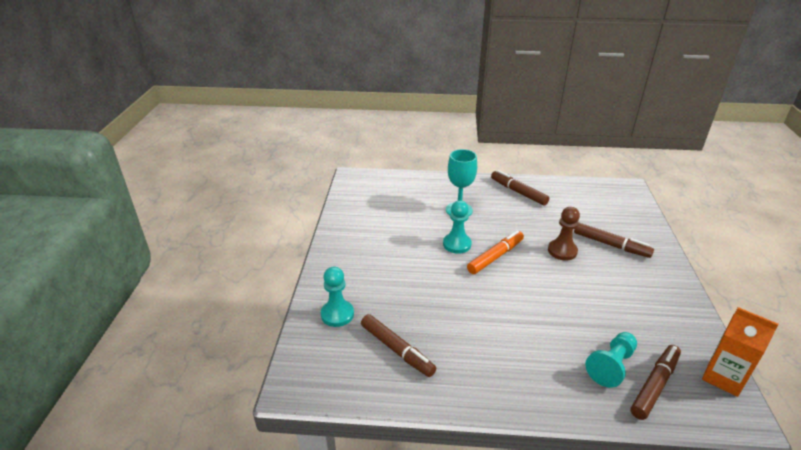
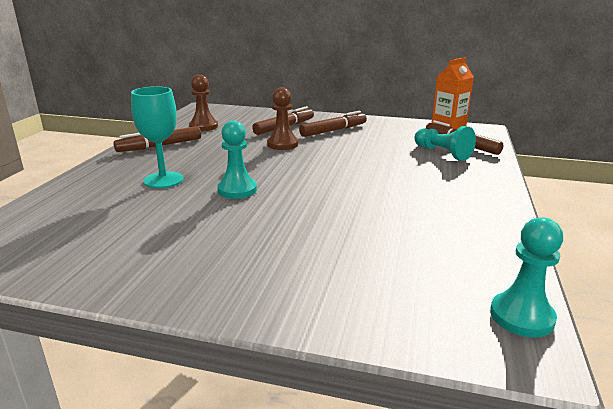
camera: 80 degrees left, 10 degrees down
turquoise pawn [321,267,354,327] -> turquoise pawn moved to [490,217,563,338]
brown marker [361,314,436,377] -> brown marker moved to [299,111,367,137]
orange marker [467,230,524,274] -> none
none -> brown pawn [189,75,218,131]

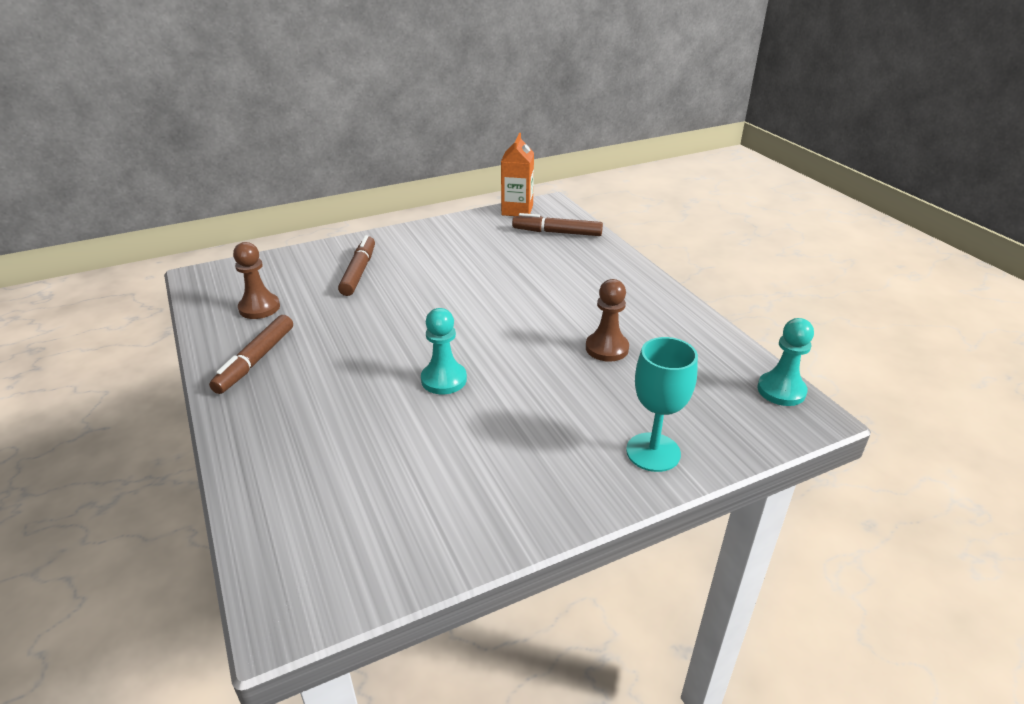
camera: 40 degrees left, 10 degrees up
turquoise goblet [131,86,184,188] -> turquoise goblet moved to [626,337,698,472]
brown pawn [267,87,298,150] -> brown pawn moved to [586,279,629,362]
brown marker [299,111,367,137] -> none
turquoise pawn [414,126,476,161] -> none

